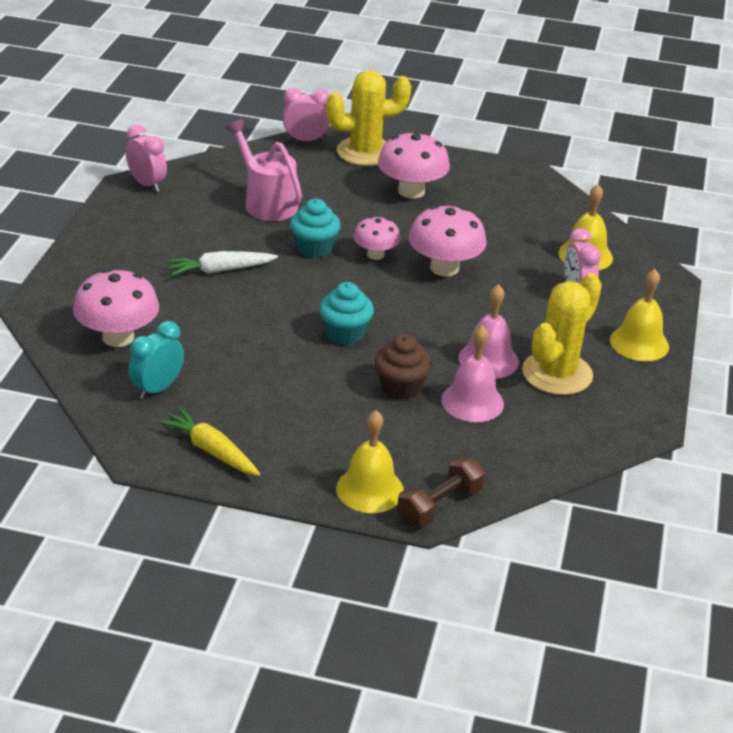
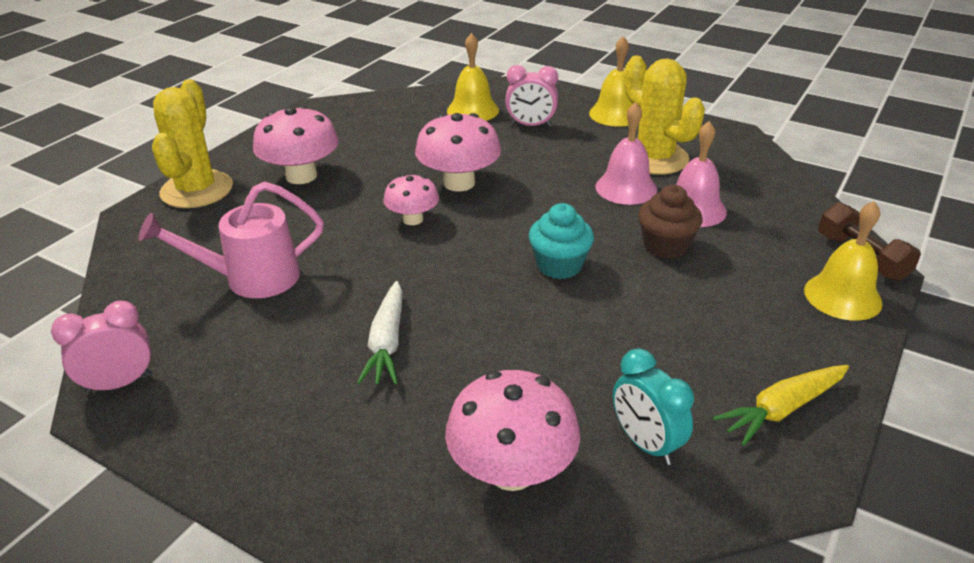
camera: 70 degrees left, 0 degrees up
pink clock [283,88,330,142] -> none
turquoise cupcake [290,199,341,258] -> none

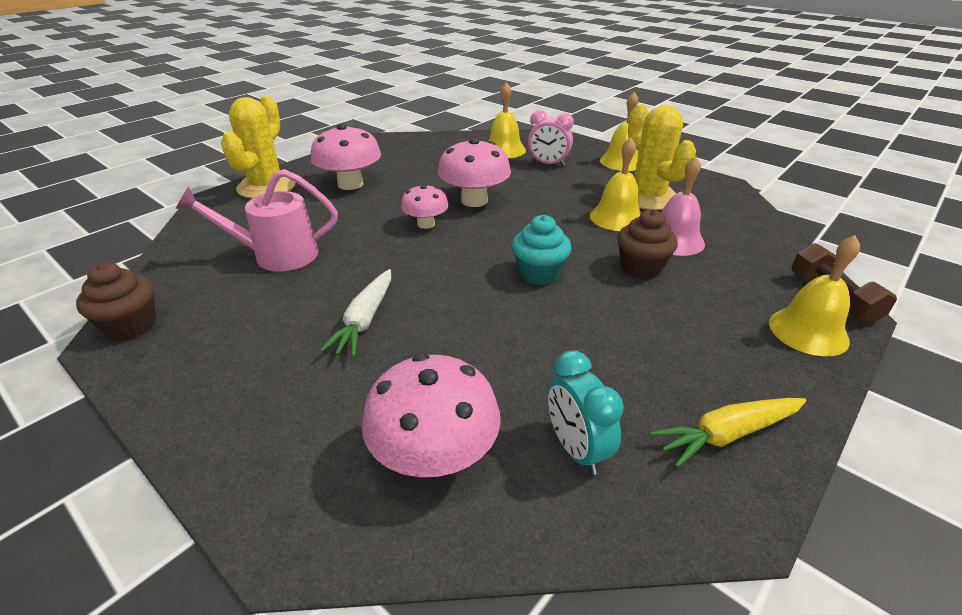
camera: 10 degrees right, 0 degrees up
pink clock [51,301,152,394] -> brown cupcake [76,262,156,341]
pink bell [596,102,657,205] -> yellow bell [590,137,641,231]

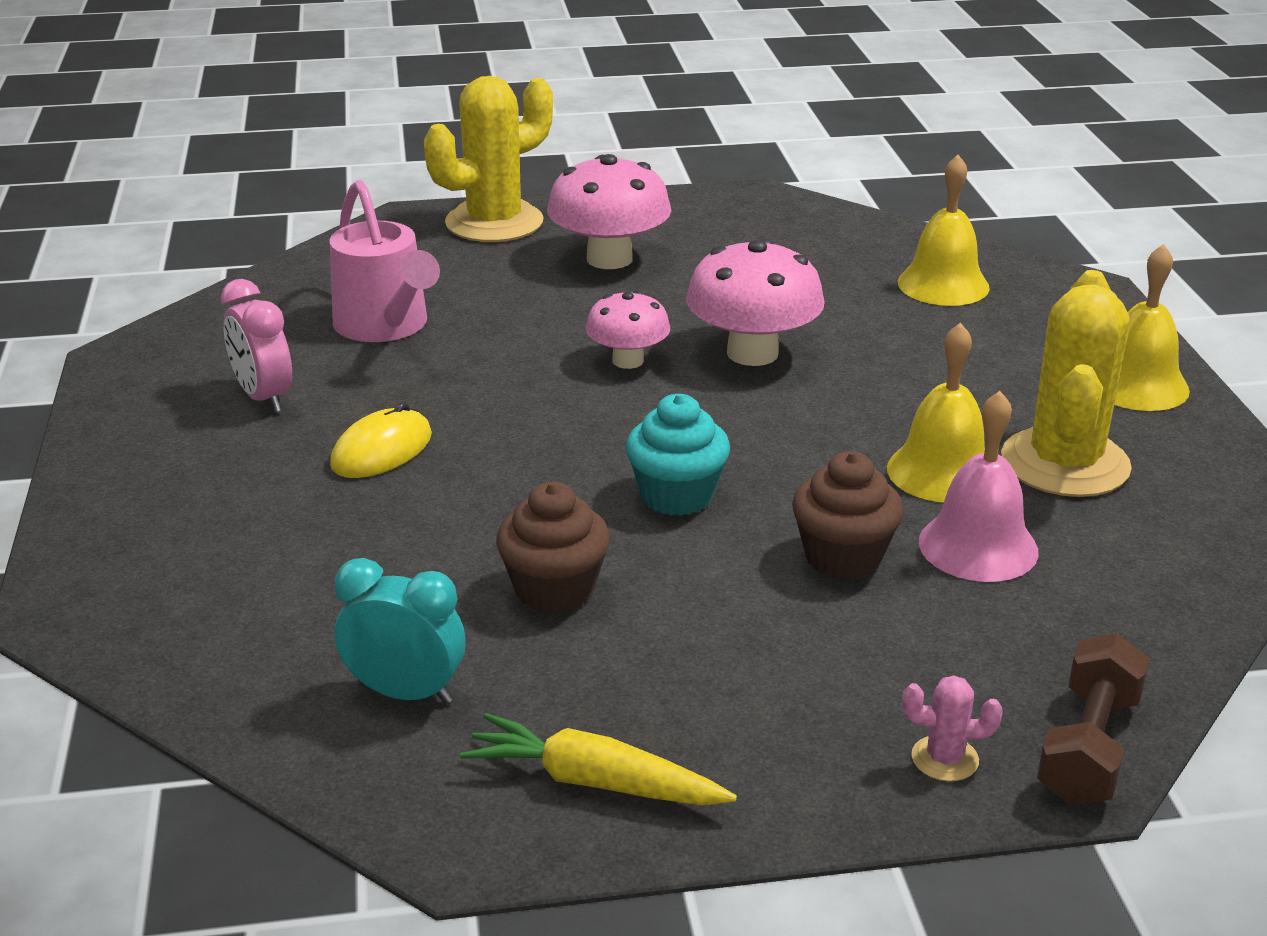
camera: 40 degrees right, 5 degrees down
brown cupcake [76,262,156,341] -> brown cupcake moved to [496,482,610,614]
pink watering can [175,169,338,272] -> pink watering can turned 150 degrees counterclockwise [330,180,440,342]
white carrot [320,269,391,357] -> yellow mouse [330,402,432,478]
pink mushroom [362,354,501,477] -> none
pink clock [528,110,574,166] -> pink clock moved to [221,279,292,413]
turquoise clock [548,350,624,475] -> turquoise clock turned 90 degrees clockwise [335,558,466,704]
yellow bell [769,235,860,356] -> pink cactus [903,675,1003,781]

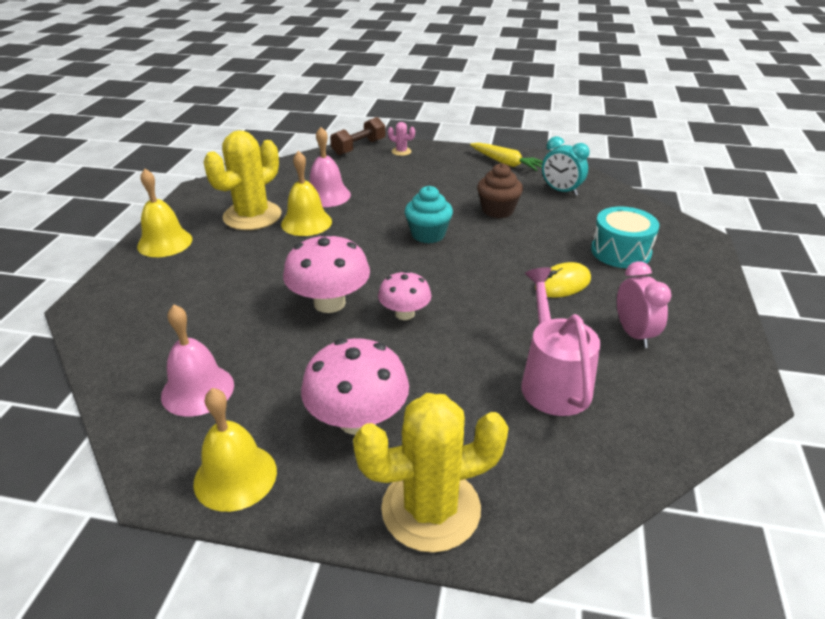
camera: 160 degrees left, 5 degrees up
brown cupcake [792,451,904,580] -> none
yellow bell [898,155,990,306] -> yellow bell moved to [193,388,277,512]
none -> pink bell [161,305,234,417]
none -> turquoise drum [591,206,659,268]

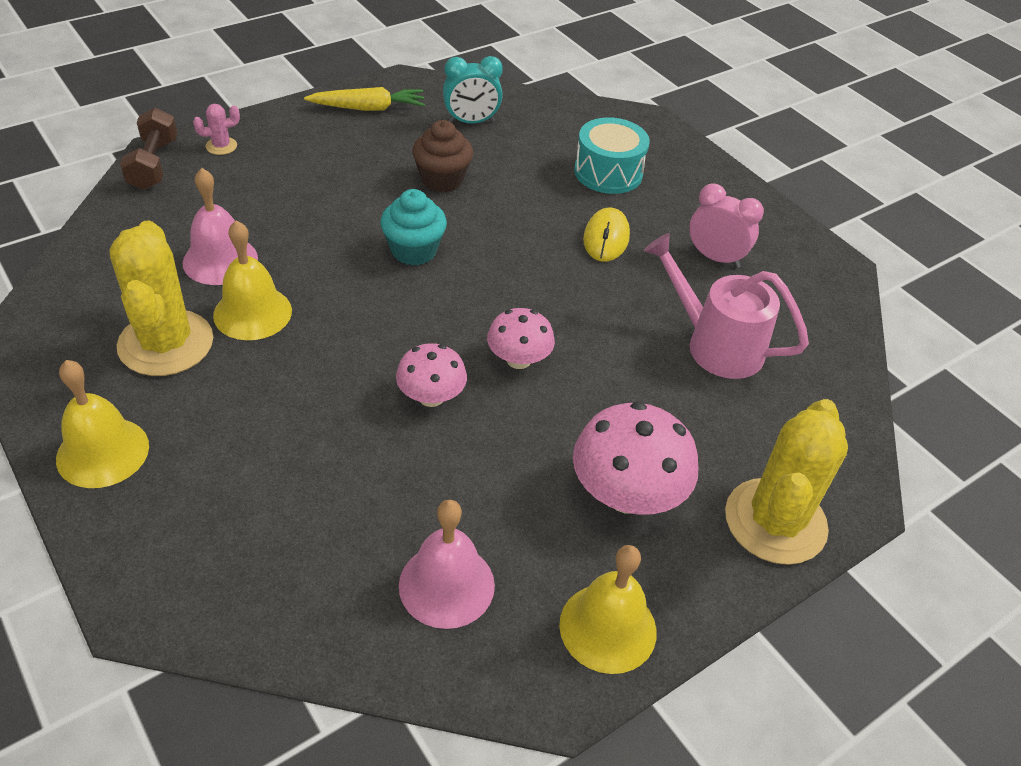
camera: 50 degrees left, 10 degrees up
pink mushroom [283,233,370,313] -> pink mushroom [396,343,467,407], size x0.61

